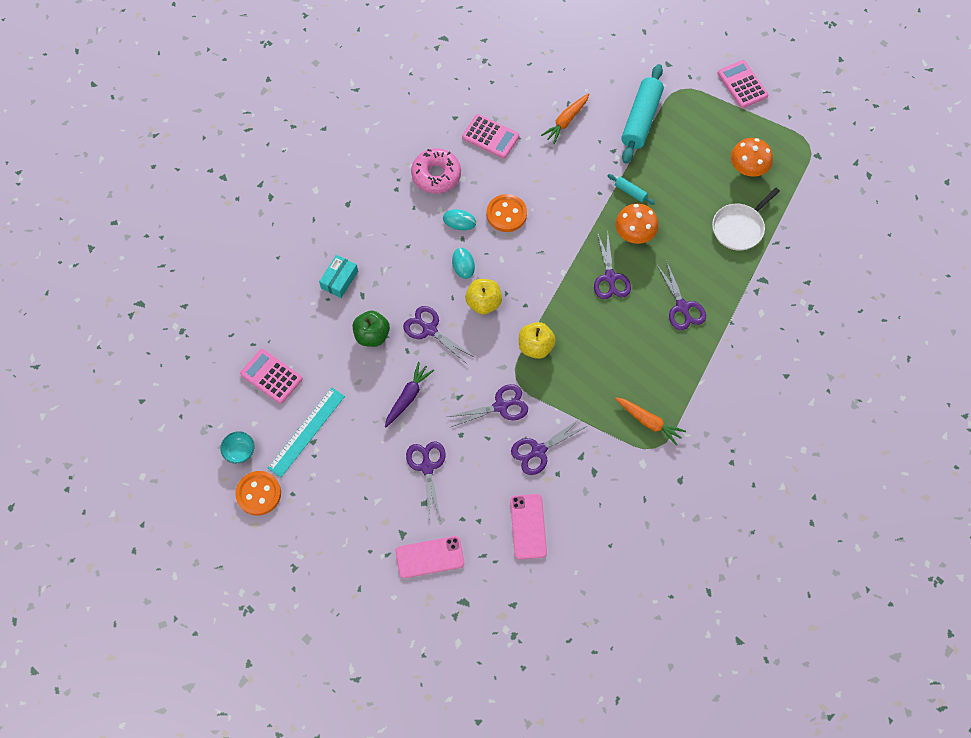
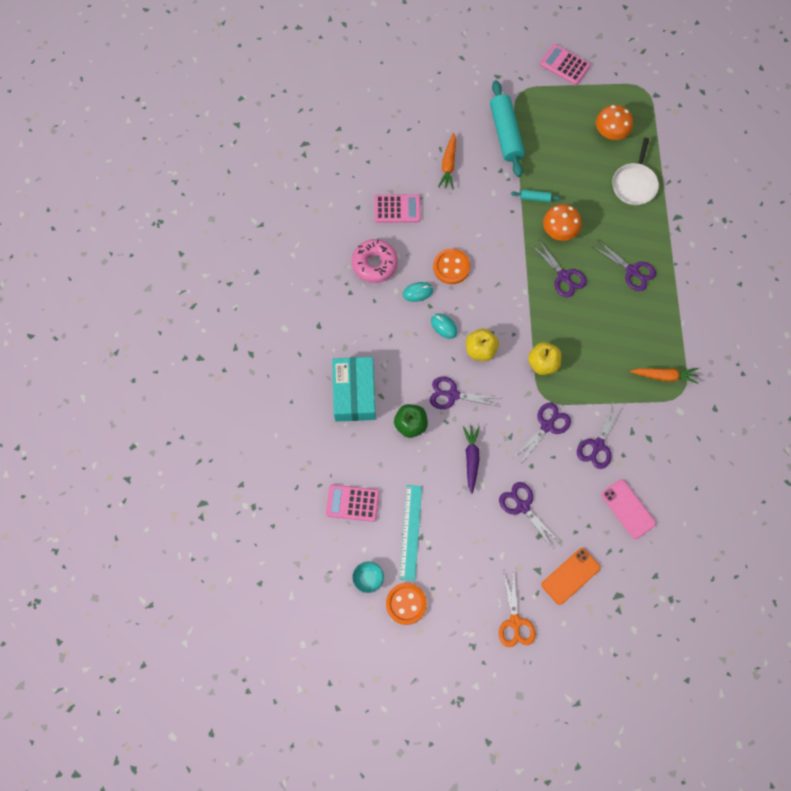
camera: 30 degrees left, 5 degrees up
turquoise box [319,255,358,298] -> turquoise box [332,357,376,422], size x1.83
pink phone [395,536,464,578] -> orange phone [541,548,600,605]
none -> orange scissors [499,570,536,647]

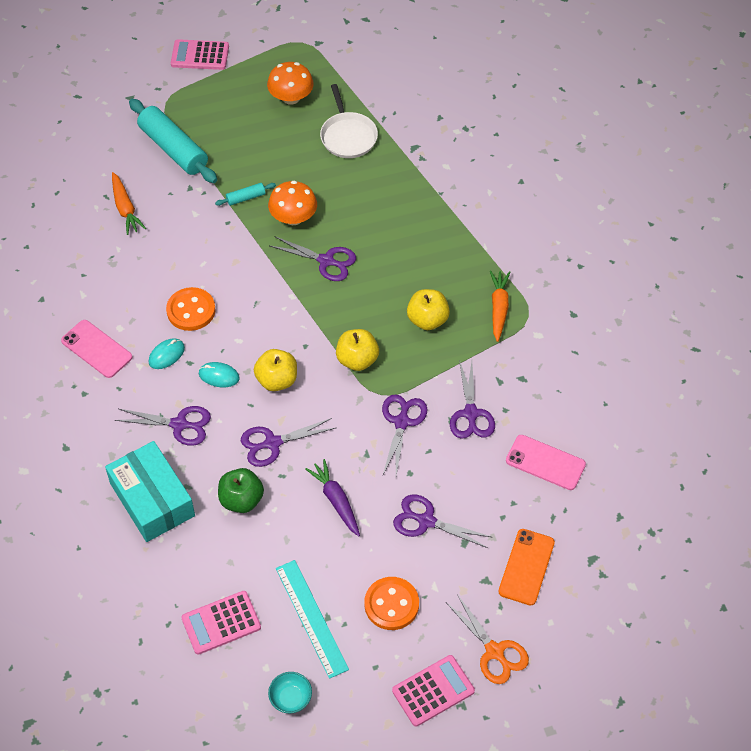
camera: 30 degrees left, 15 degrees down
pink donut [352,239,398,283] -> pink phone [61,320,132,378]
pink calculator [374,194,421,223] -> pink calculator moved to [392,655,475,727]
orange button [386,583,427,625] -> orange button moved to [364,577,419,630]
purple scissors [592,240,656,291] -> purple scissors moved to [115,406,211,446]
orange carrot [630,368,698,384] -> orange carrot turned 60 degrees counterclockwise [490,270,510,342]
none -> yellow apple [407,289,450,330]

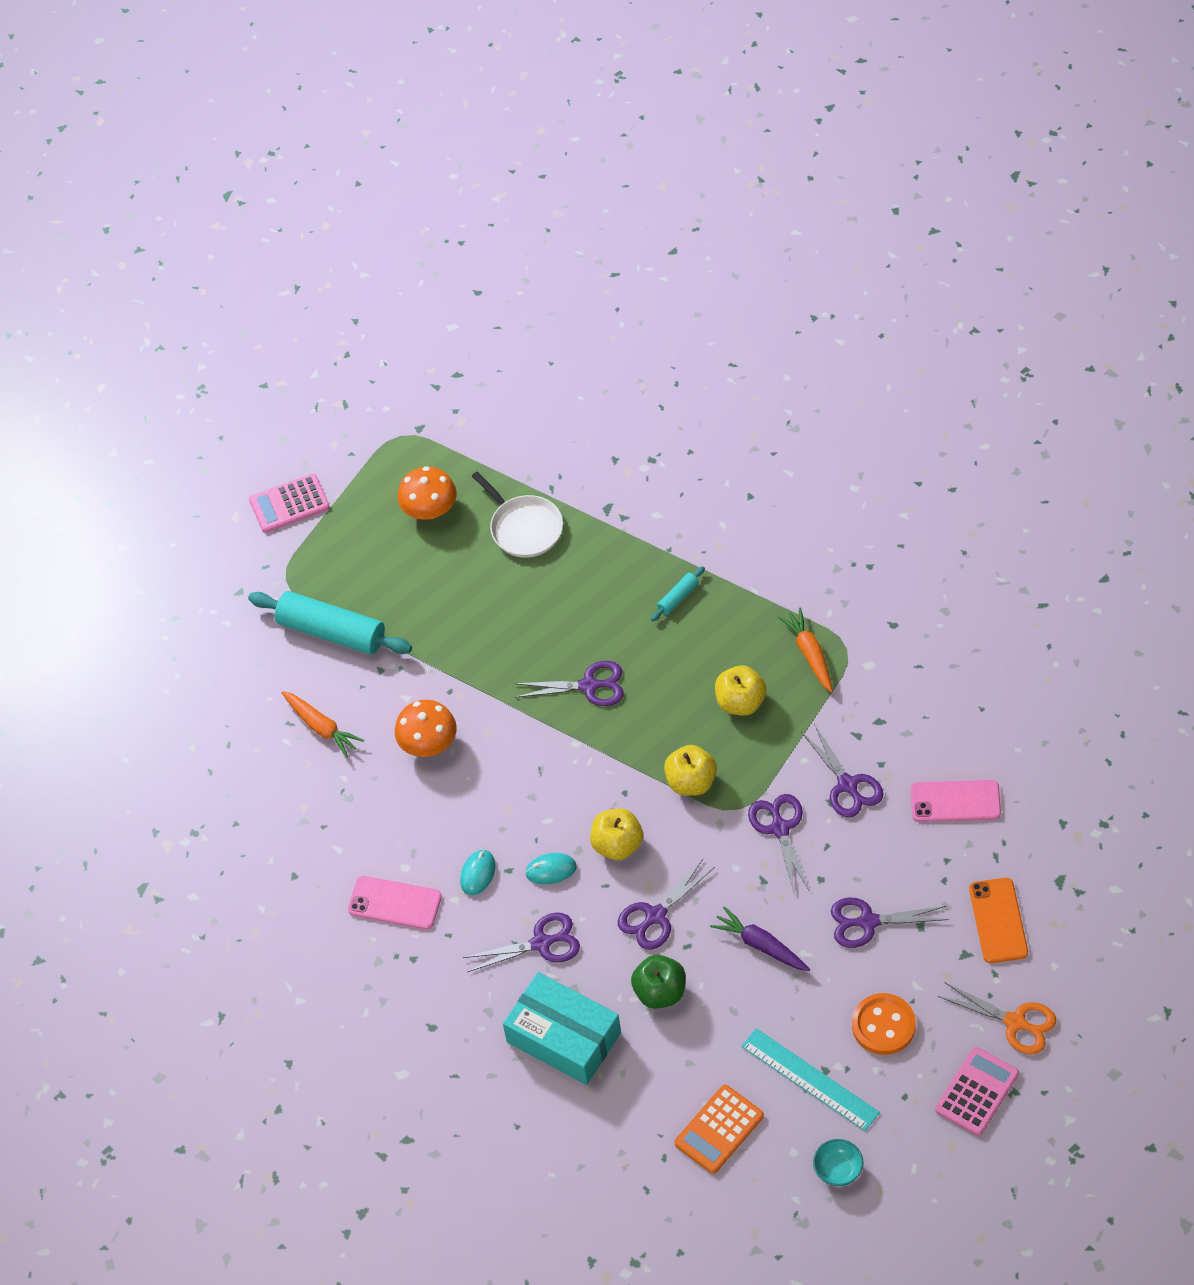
camera: 20 degrees left, 0 degrees up
orange button [166,287,216,331] -> none
pink calculator [181,591,261,655] -> orange calculator [674,1085,764,1174]
turquoise rolling pin [215,183,276,206] -> turquoise rolling pin moved to [651,566,705,621]
orange mushroom [268,181,317,225] -> orange mushroom moved to [395,700,457,757]

